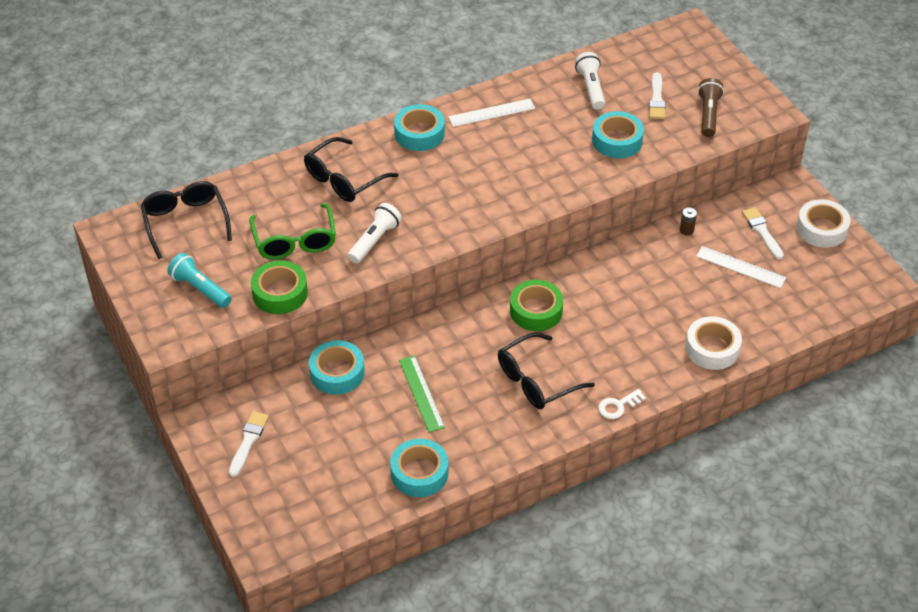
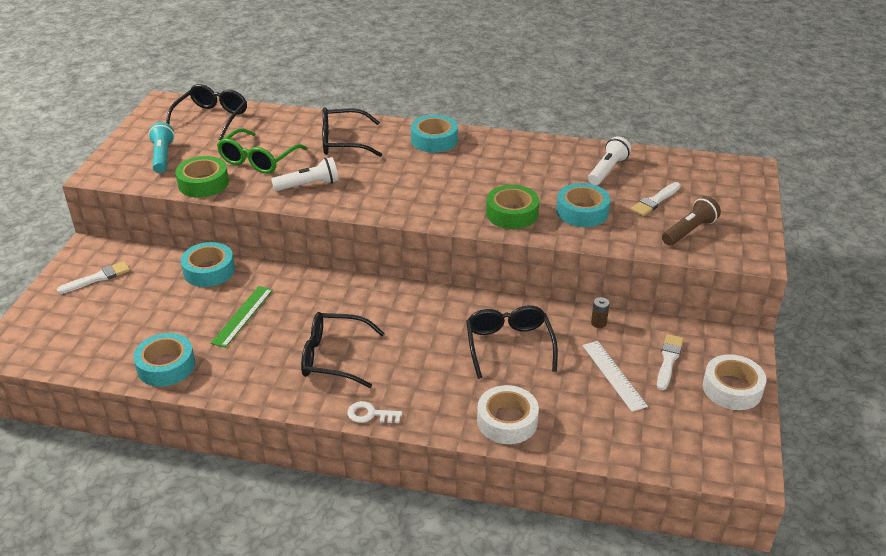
camera: 40 degrees right, 10 degrees down
white ruler [448,99,535,127] -> none
green tape [510,280,563,331] -> green tape moved to [486,185,539,229]
none -> black glasses [466,306,558,379]

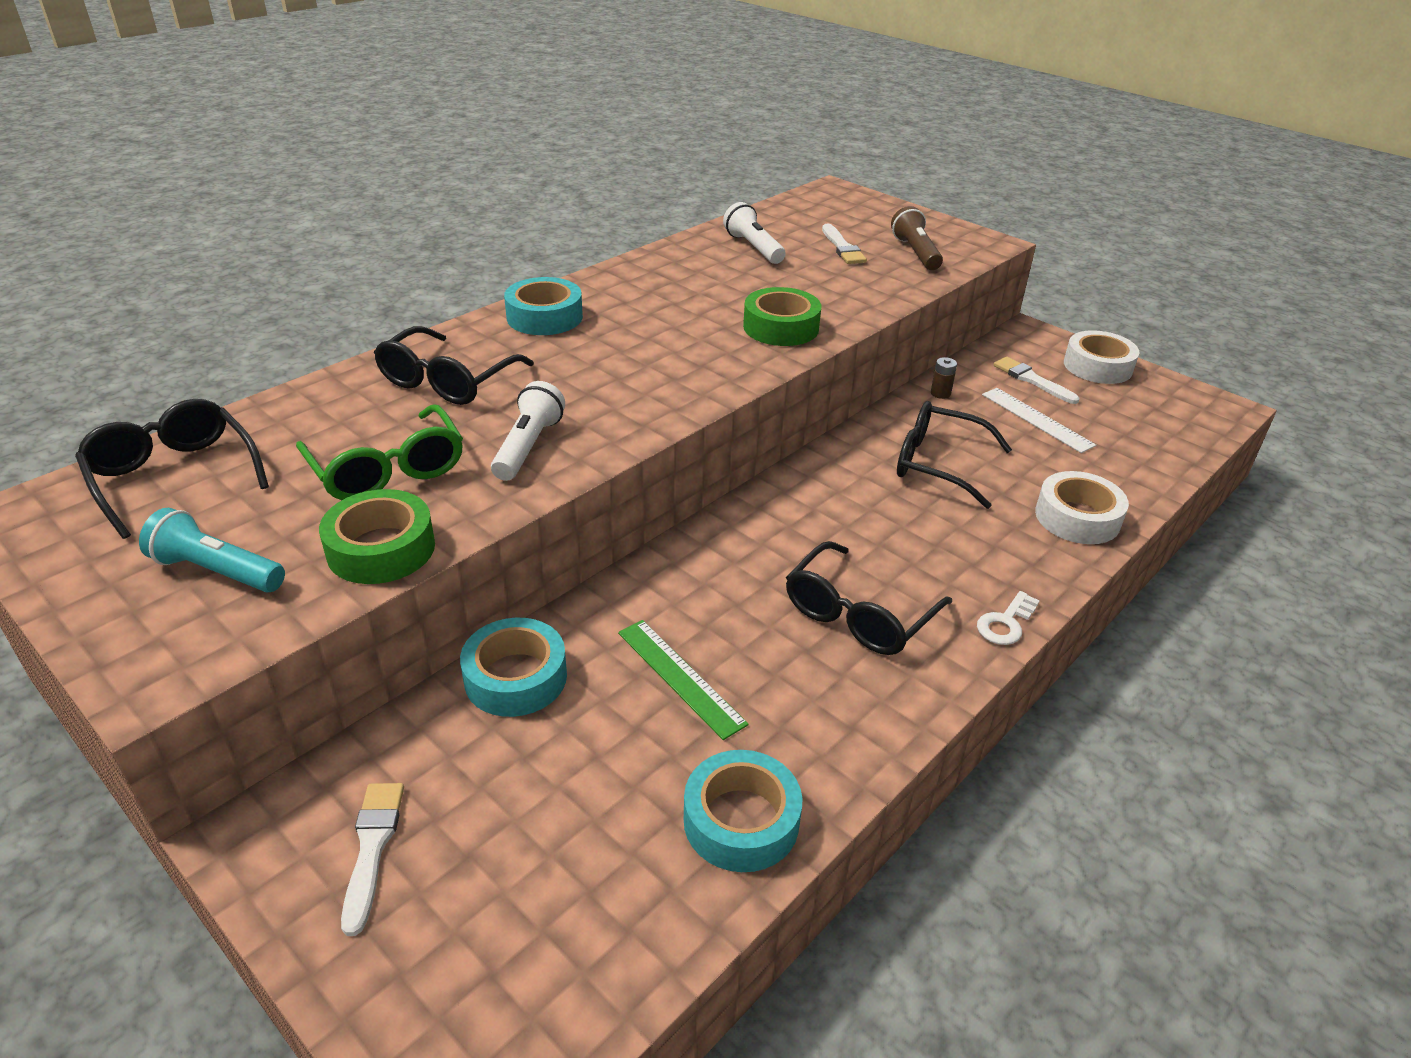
camera: 60 degrees left, 0 degrees up
turquoise tape [556,183,610,227] -> none
white ruler [583,341,648,412] -> white ruler turned 45 degrees clockwise [982,388,1096,453]

